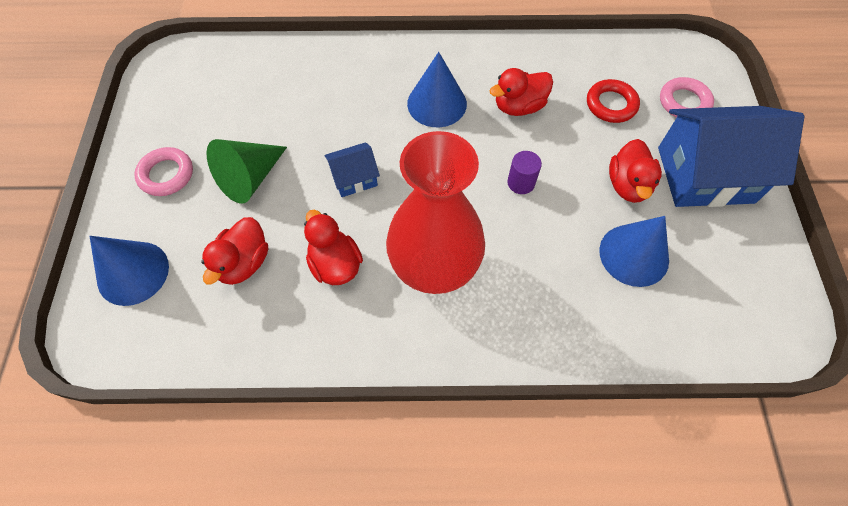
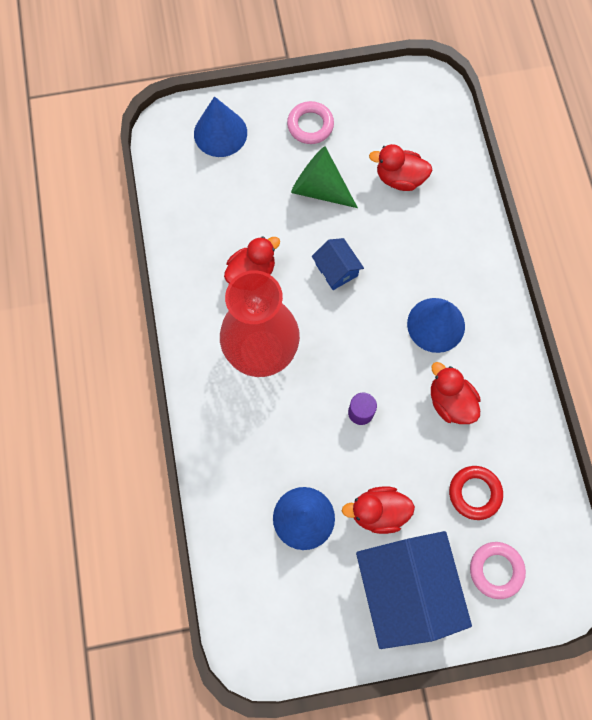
camera: 80 degrees right, 10 degrees up
red duck [201,217,268,285] -> red duck moved to [369,144,432,191]

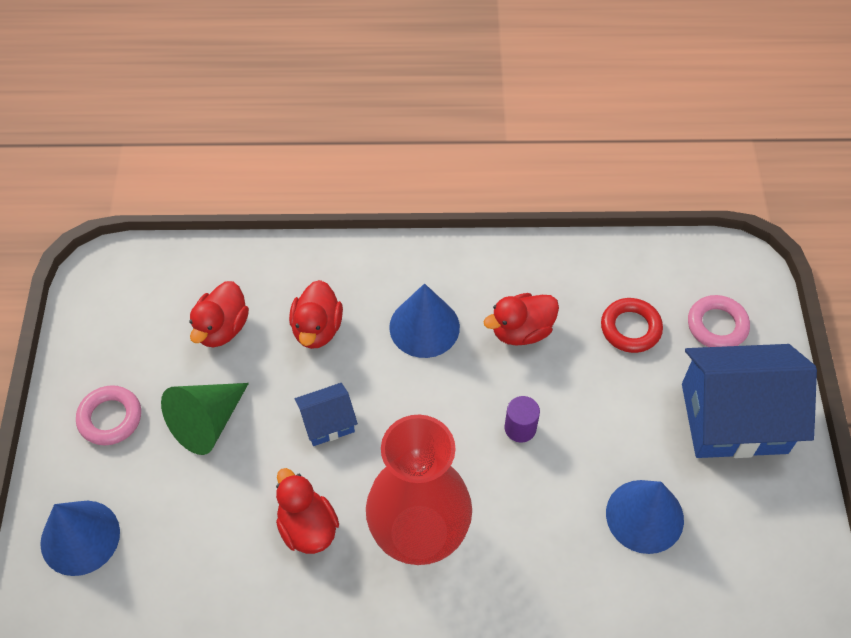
camera: 80 degrees left, 15 degrees down
red duck [342,487,415,534] -> red duck moved to [289,280,343,349]

